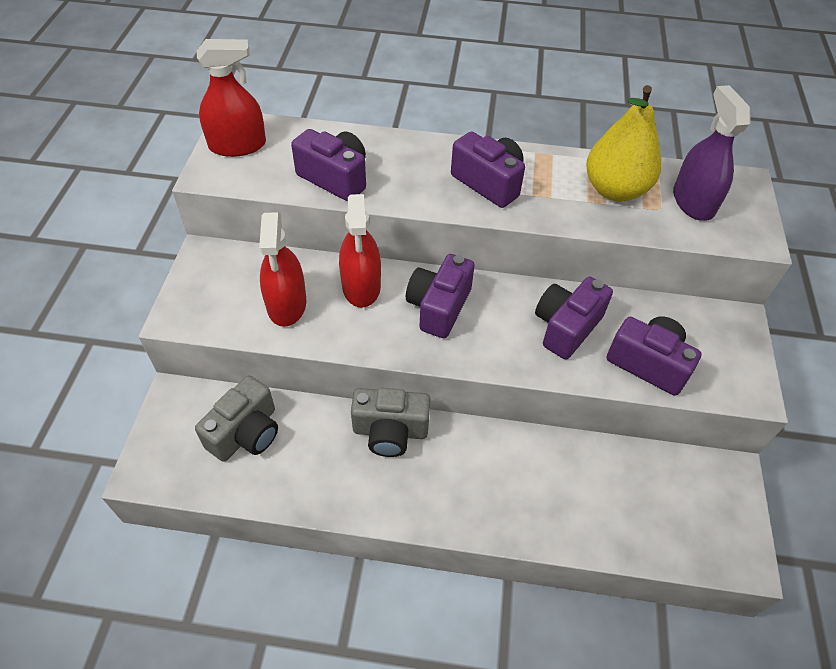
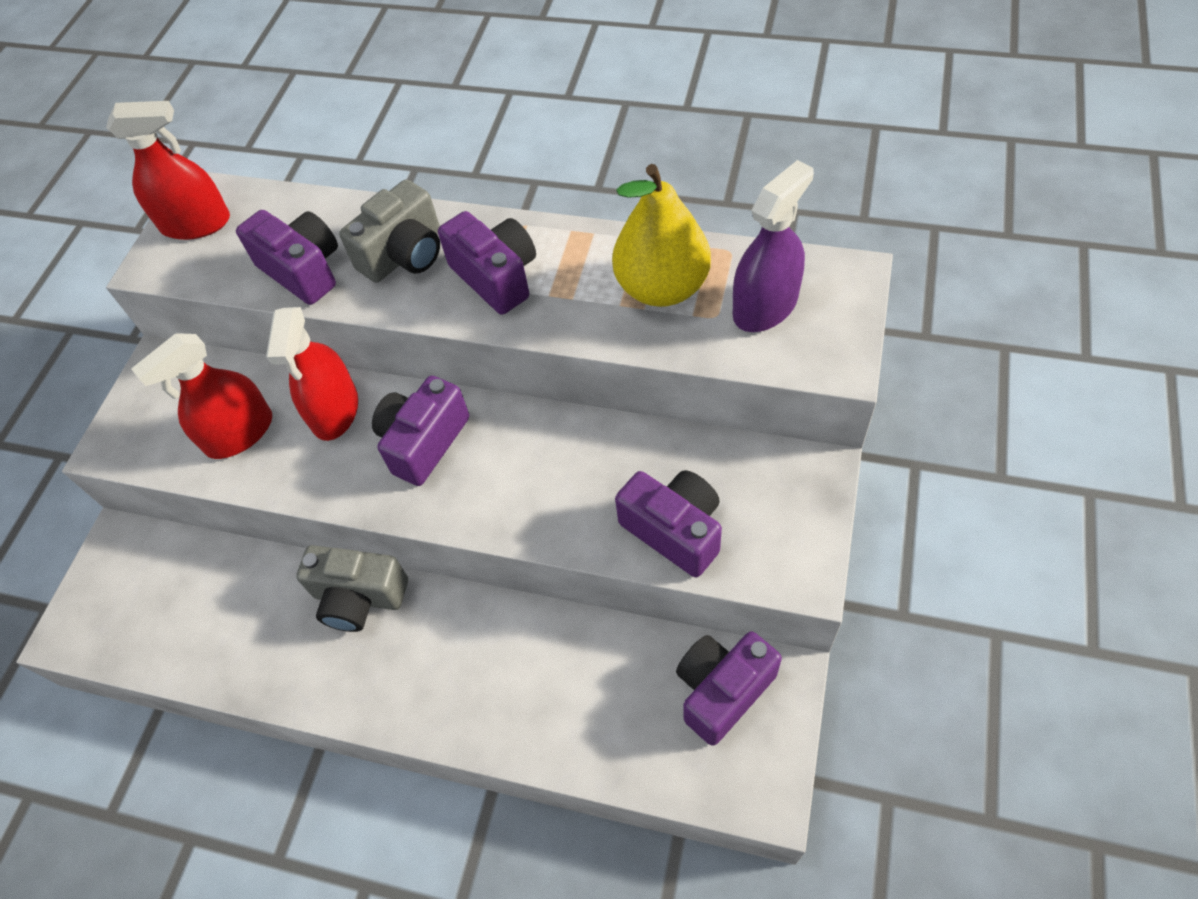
camera: 15 degrees right, 5 degrees up
grey camera [195,375,278,462] -> grey camera moved to [339,179,440,283]
red spray bottle [259,212,306,327] -> red spray bottle turned 45 degrees clockwise [131,333,272,459]
purple camera [535,277,613,359] -> purple camera moved to [676,631,782,746]
purple spray bottle [673,85,750,221] -> purple spray bottle turned 45 degrees clockwise [733,160,814,332]

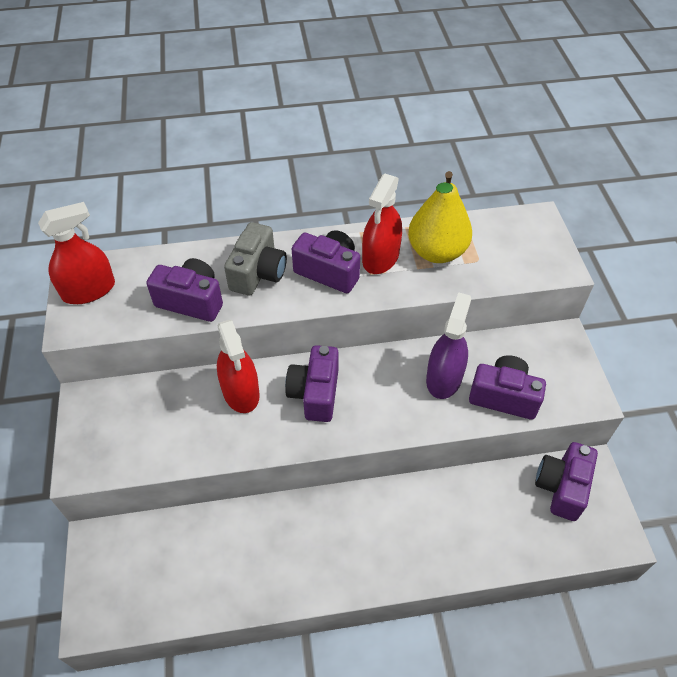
camera: 30 degrees left, 5 degrees down
red spray bottle [131,333,272,459] -> red spray bottle moved to [362,173,402,274]
grey camera [296,545,408,632] -> none
purple spray bottle [733,160,814,332] -> purple spray bottle moved to [426,292,471,399]

